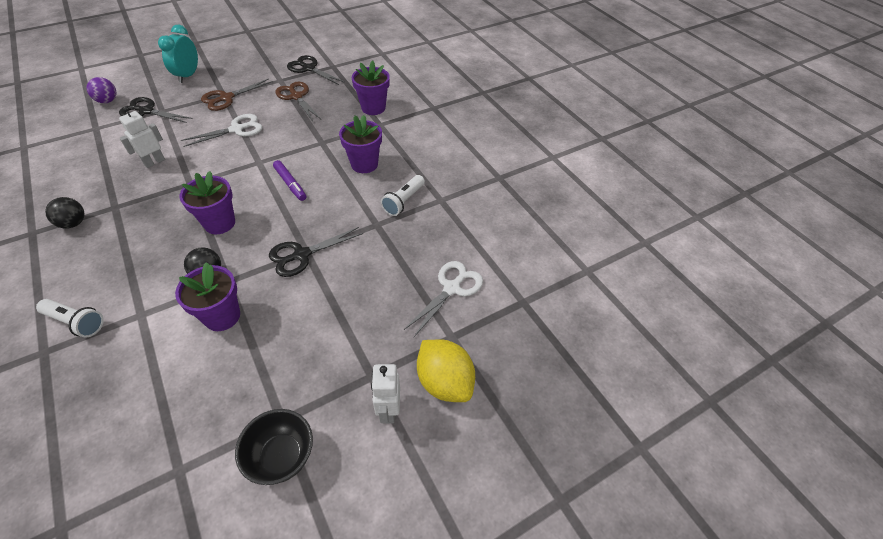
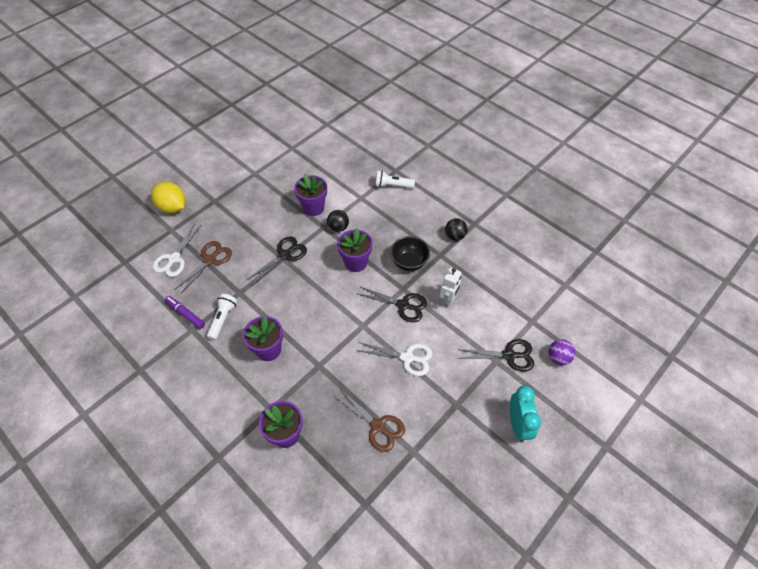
camera: 165 degrees right, 5 degrees up
white scissors [181,114,262,147] -> white scissors turned 120 degrees counterclockwise [356,342,432,376]
brown scissors [201,79,273,111] -> brown scissors moved to [174,241,232,295]
black bowl [235,409,313,485] -> black bowl moved to [390,236,430,271]
purple marker [273,160,306,201] -> purple marker moved to [165,296,205,329]
black scissors [287,55,344,85] -> black scissors moved to [358,286,427,322]
white robot [371,364,400,424] -> none

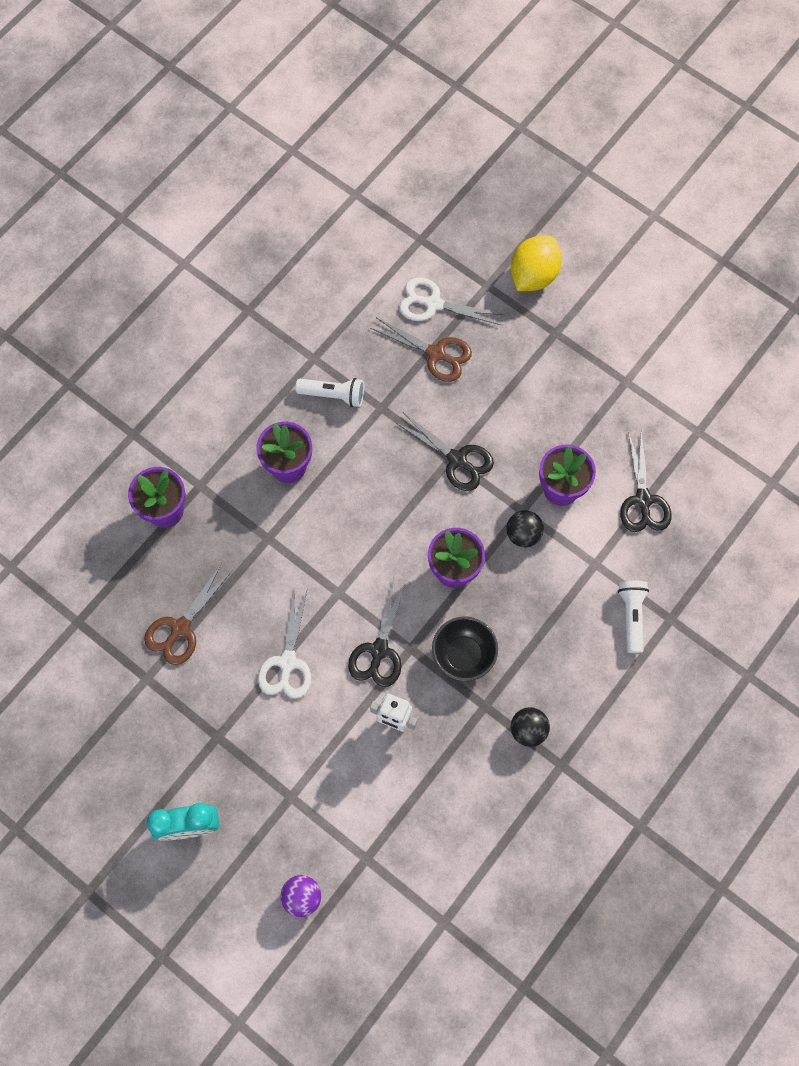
camera: 85 degrees right, 15 degrees up
purple marker [165,296,205,329] -> none
black scissors [458,339,534,372] -> black scissors moved to [620,431,672,532]

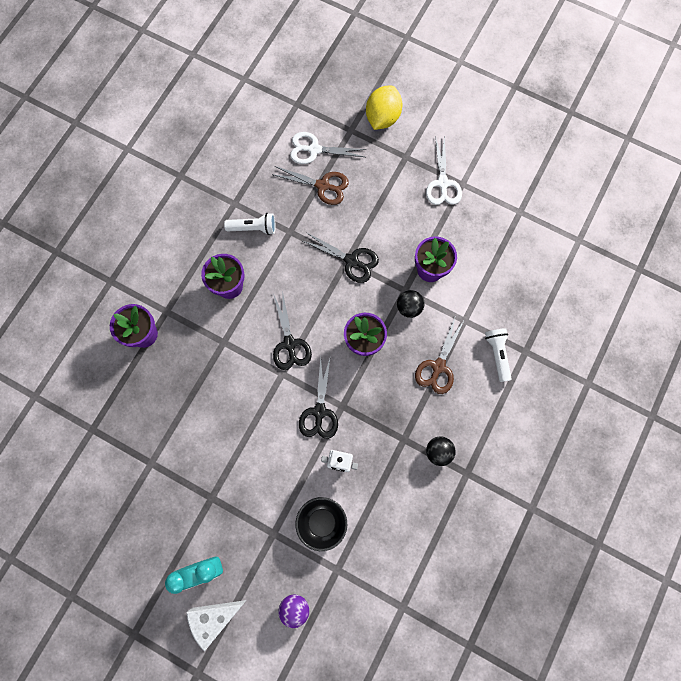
camera: 10 degrees left, 5 degrees up
brown scissors [144,564,232,665] -> brown scissors moved to [415,315,465,394]
white scissors [258,587,311,699] -> white scissors moved to [426,135,462,205]
black bowl [432,616,498,681] -> black bowl moved to [295,497,347,551]
black scissors [620,431,672,532] -> black scissors moved to [273,291,312,370]
none -> white cheese [187,600,246,652]

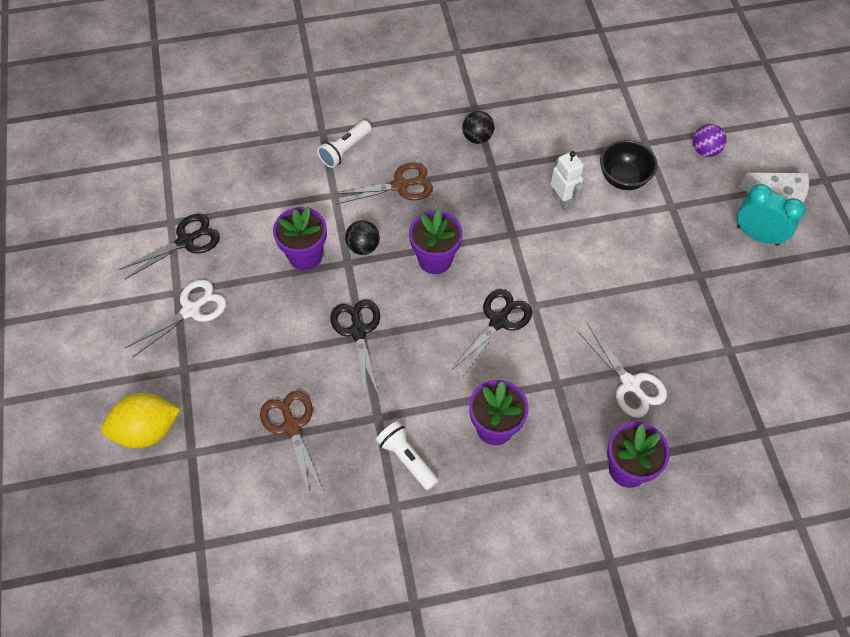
camera: 130 degrees left, 15 degrees down
white scissors [290,132,367,164] -> white scissors moved to [577,325,667,418]
black scissors [299,357,338,439] -> black scissors moved to [118,214,220,279]

